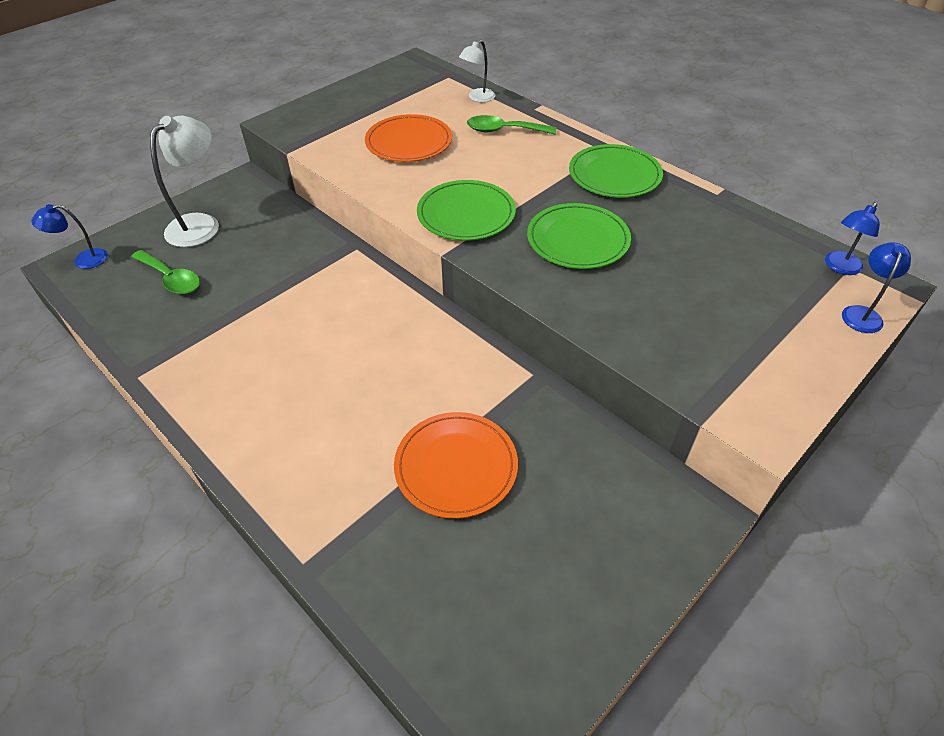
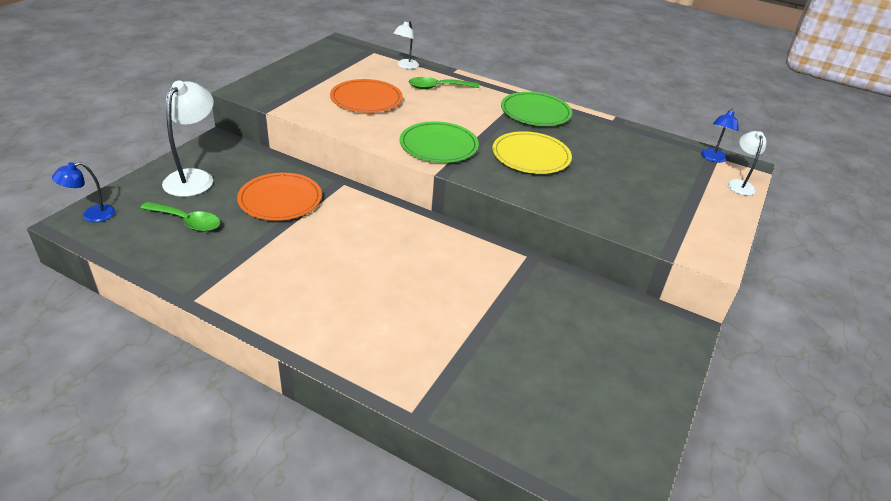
camera: 20 degrees left, 10 degrees down
orange plate [394,412,518,519] -> orange plate moved to [237,173,322,221]
green plate [527,203,631,269] -> yellow plate [492,131,572,174]
blue lamp [842,242,911,333] -> white lamp [727,131,767,196]

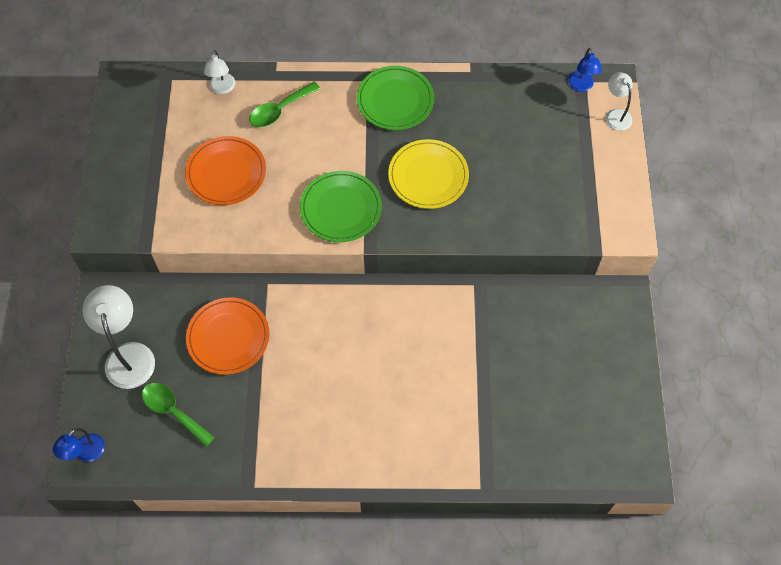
camera: 25 degrees left, 25 degrees up
green spoon [140,202,220,232] -> green spoon turned 135 degrees counterclockwise [142,383,215,447]

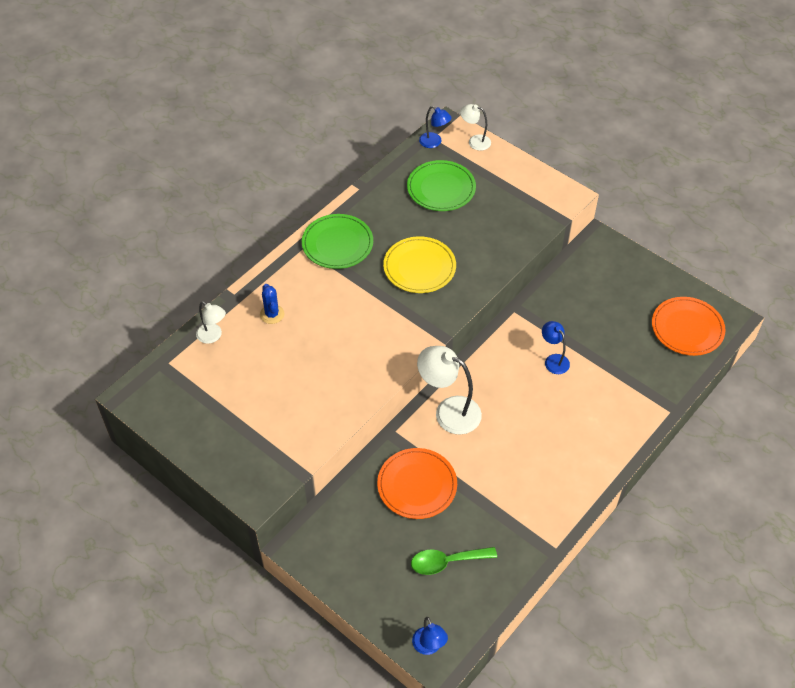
camera: 50 degrees left, 10 degrees down
white lamp [82,285,155,389] -> white lamp moved to [417,346,482,434]
orange plate [185,136,266,205] -> orange plate moved to [652,297,726,356]
green spoon [249,82,321,127] -> blue cactus [260,284,285,324]
green plate [300,171,382,242] -> green plate moved to [407,160,476,211]
none -> blue lamp [542,321,570,374]

